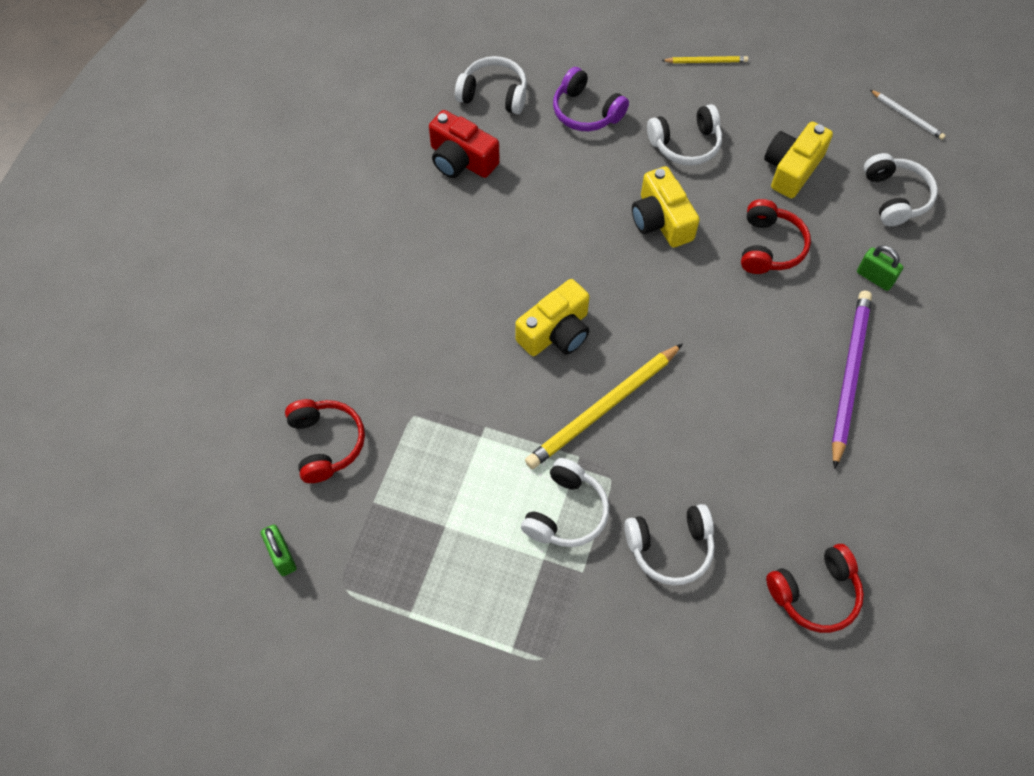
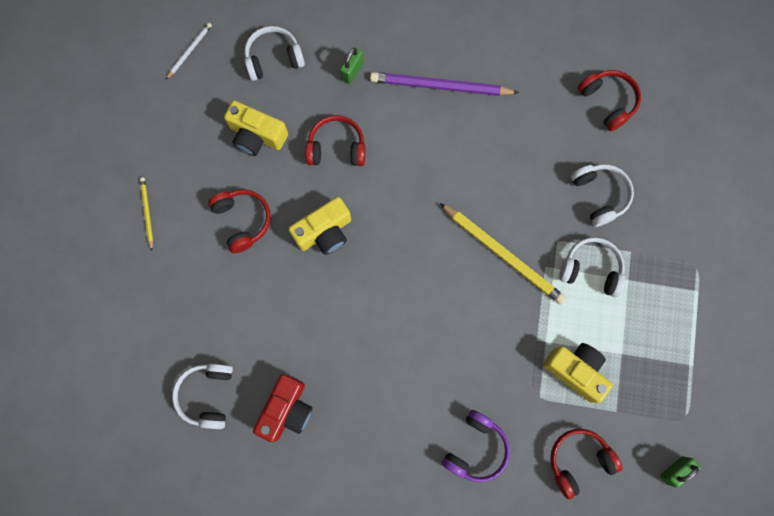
camera: 100 degrees left, 15 degrees up
yellow camera [516,279,590,356] -> yellow camera moved to [543,343,613,403]
purple headphones [553,67,629,131] -> purple headphones moved to [442,410,510,482]
white headphones [647,104,722,165] -> red headphones [208,189,271,253]

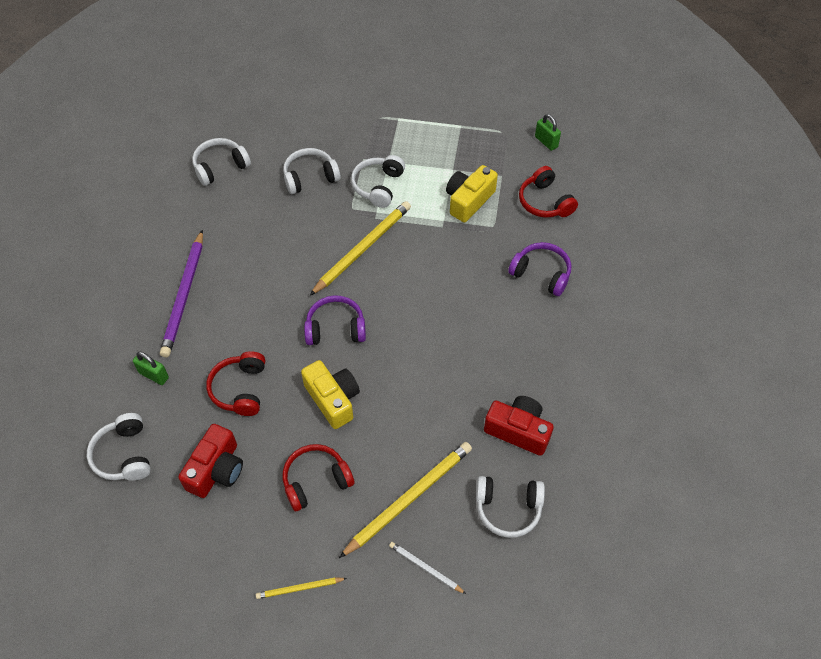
camera: 90 degrees left, 20 degrees down
white pencil [166,23,212,79] -> white pencil moved to [389,542,466,594]
yellow camera [224,101,288,156] -> red camera [178,424,243,498]
red headphones [578,70,641,131] -> white headphones [192,138,251,186]
none -> purple headphones [304,295,366,345]
none -> yellow pencil [339,442,472,558]

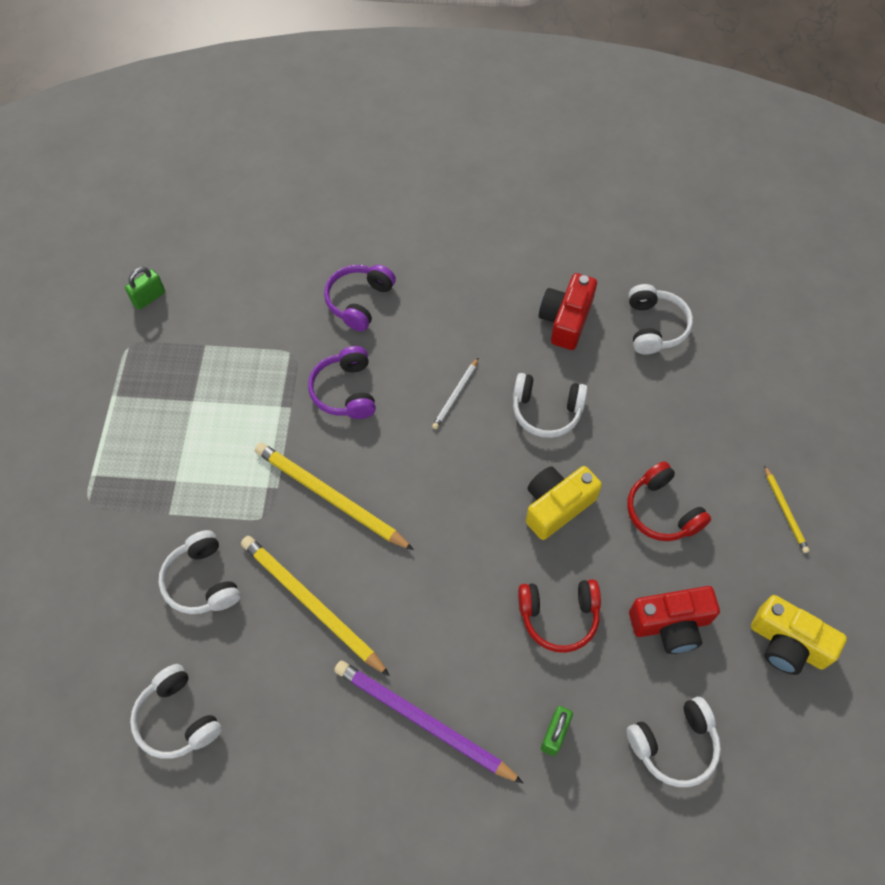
camera: 95 degrees left, 5 degrees up
purple pencil [160,230,203,357] -> purple pencil turned 150 degrees counterclockwise [334,660,523,783]
red camera [178,424,243,498] -> red camera turned 150 degrees clockwise [629,586,720,654]
purple headphones [304,295,366,345] -> purple headphones moved to [308,346,376,419]
yellow pencil [339,442,472,558] -> yellow pencil moved to [241,536,390,676]
white headphones [351,155,405,208] -> white headphones moved to [513,373,588,438]
white pencil [389,542,466,594] -> white pencil moved to [432,358,478,429]
yellow camera [446,165,498,222] -> yellow camera moved to [751,595,847,675]
red headphones [519,166,578,218] -> none

